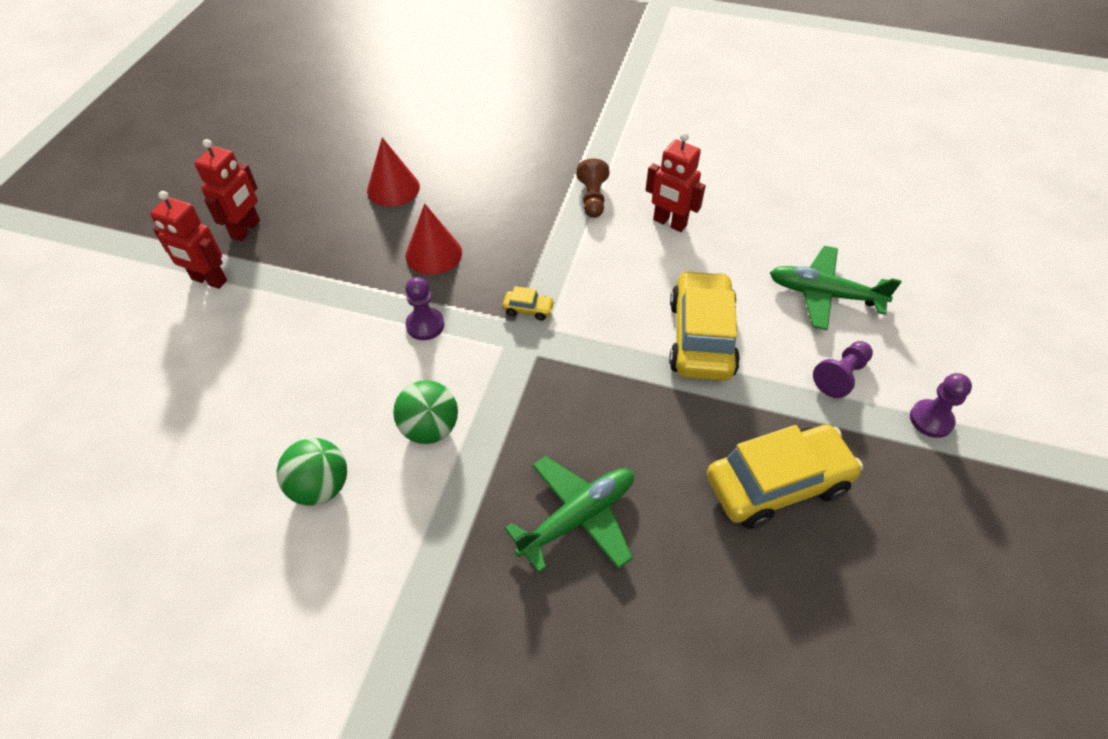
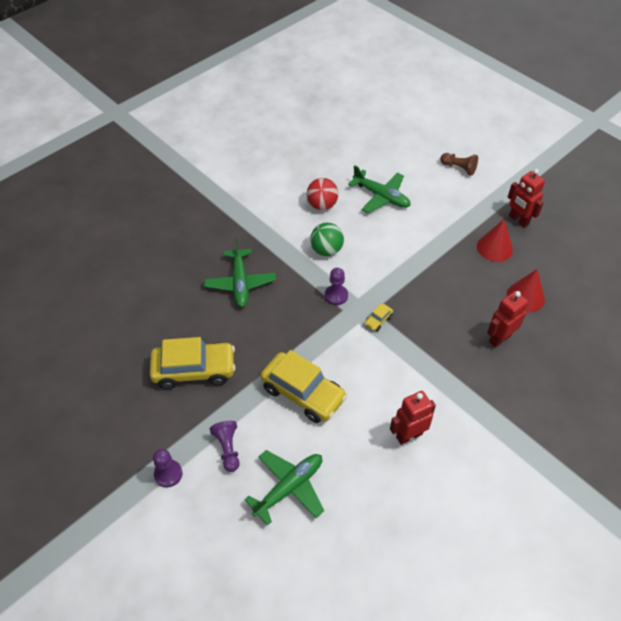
camera: 120 degrees right, 0 degrees up
red robot [150,191,227,289] -> red robot moved to [487,291,528,348]
green ball [277,438,347,506] -> red ball [307,178,338,210]
purple pawn [405,277,444,340] -> purple pawn moved to [325,268,348,305]
red cone [406,203,462,275] -> red cone moved to [477,220,513,262]
brown pawn [576,159,609,218] -> brown pawn moved to [440,153,478,176]
yellow car [707,425,863,529] -> yellow car turned 105 degrees counterclockwise [150,337,236,389]
none -> green plane [348,165,411,213]

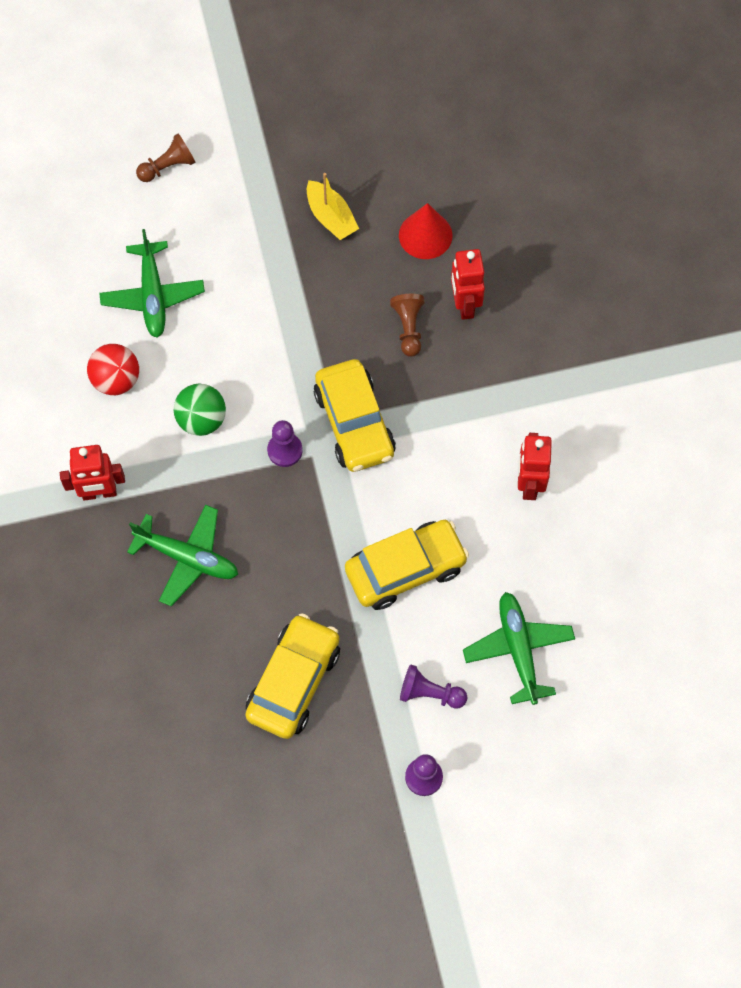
camera: 60 degrees left, 15 degrees up
green plane [348,165,411,213] -> green plane turned 105 degrees clockwise [99,229,205,338]
yellow car [364,303,393,331] -> yellow car [314,359,396,472], size x2.45
red cone [477,220,513,262] -> yellow boat [307,173,359,240]
red robot [508,169,545,228] -> red robot moved to [60,445,125,501]
none -> brown pawn [390,294,425,357]

